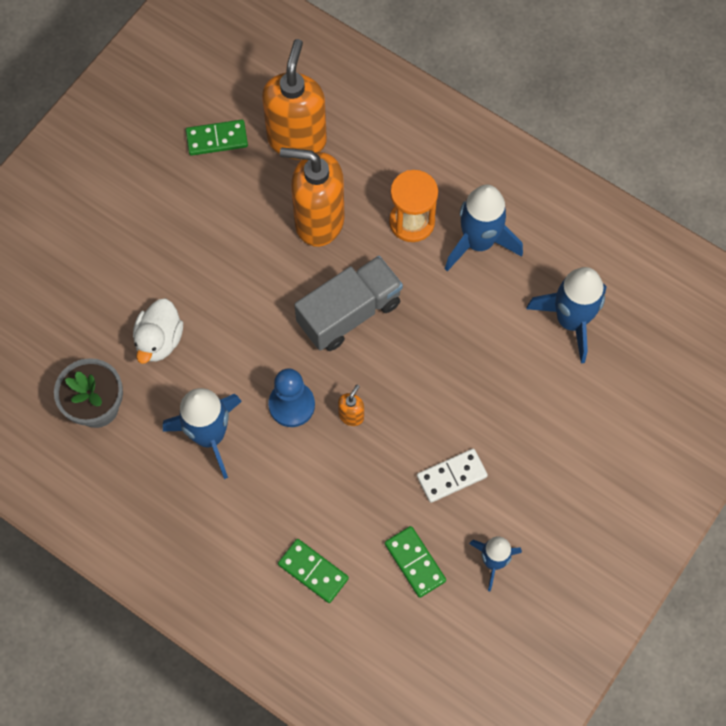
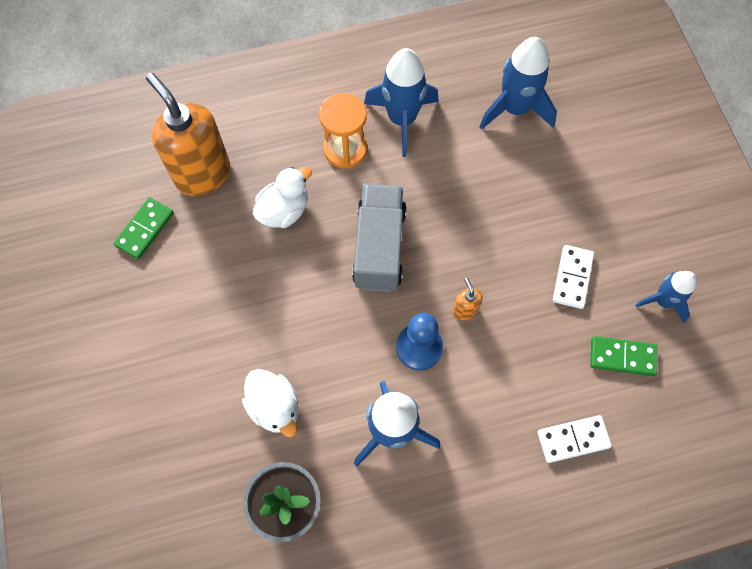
camera: 50 degrees left, 0 degrees up
green domino [278,539,349,603] -> white domino [537,415,612,463]
orange soap dispenser [280,148,345,247] -> white duck [253,167,312,228]

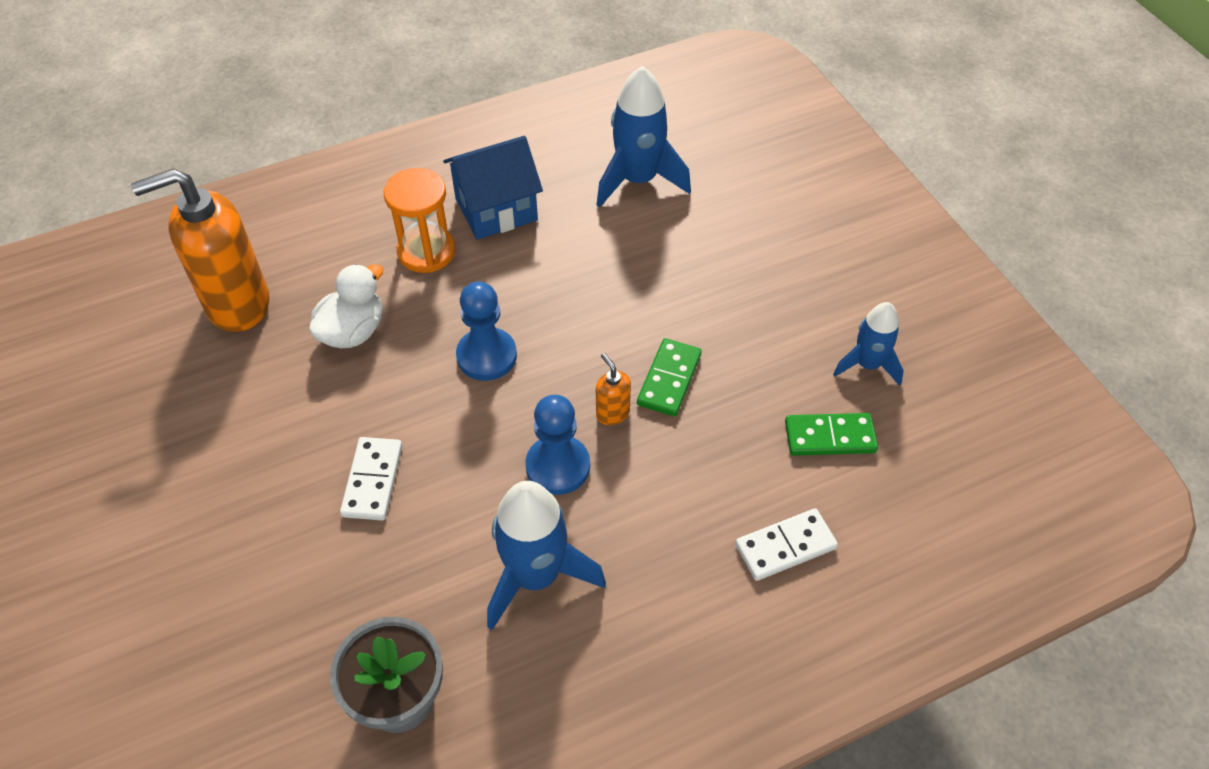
camera: 10 degrees left, 15 degrees down
green domino [114,197,174,260] -> green domino moved to [637,338,702,416]
orange soap dispenser [146,73,230,196] -> orange soap dispenser turned 60 degrees counterclockwise [131,168,269,332]
white duck [242,369,298,437] -> none
grey truck [352,184,407,292] -> blue pawn [456,281,517,381]
blue rocket [364,48,439,157] -> blue house [443,136,543,240]
white domino [553,245,594,309] -> white domino moved to [340,437,402,520]

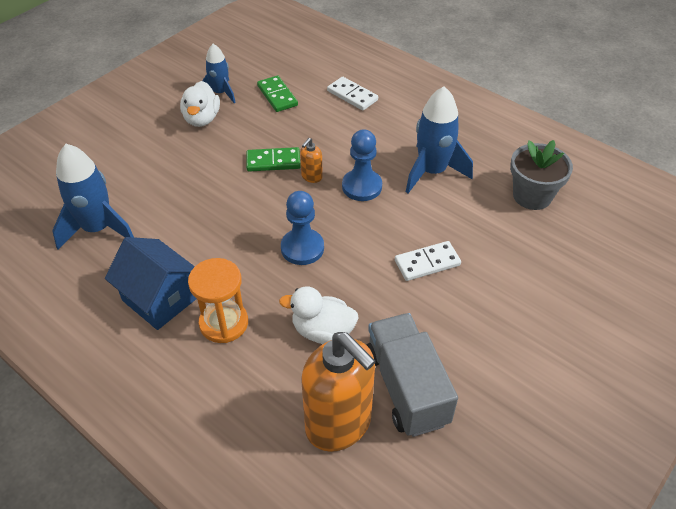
camera: 115 degrees left, 5 degrees down
none -> white duck [180,81,220,127]
none -> grey truck [367,313,458,437]

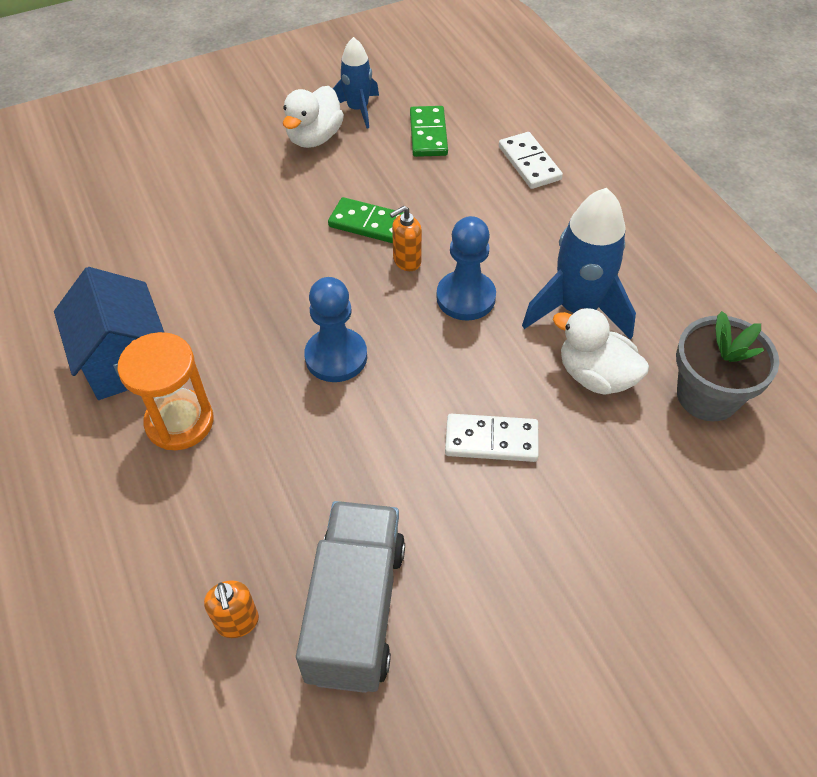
camera: 25 degrees right, 5 degrees up
blue rocket [52,144,134,249] -> none
white duck [279,286,359,344] -> white duck moved to [553,308,649,395]
orange soap dispenser [301,332,376,452] -> orange soap dispenser [204,580,259,638], size x0.41

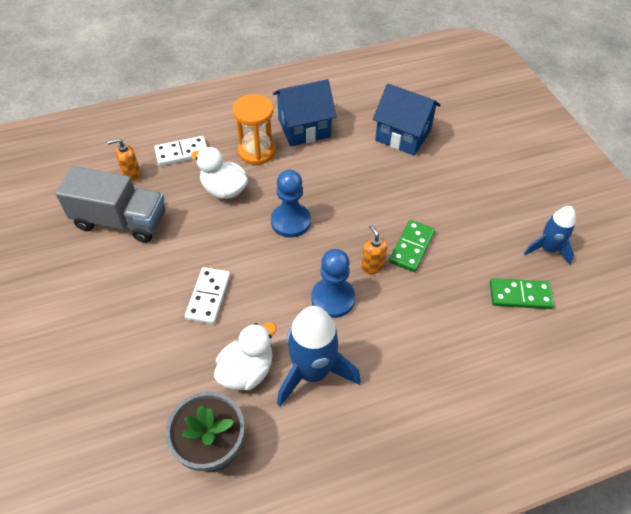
camera: 95 degrees right, 0 degrees up
white duck [283,86,344,148] -> white duck moved to [191,147,248,199]
white domino [499,132,563,189] -> white domino moved to [154,136,207,166]
none -> blue house [373,83,441,155]

